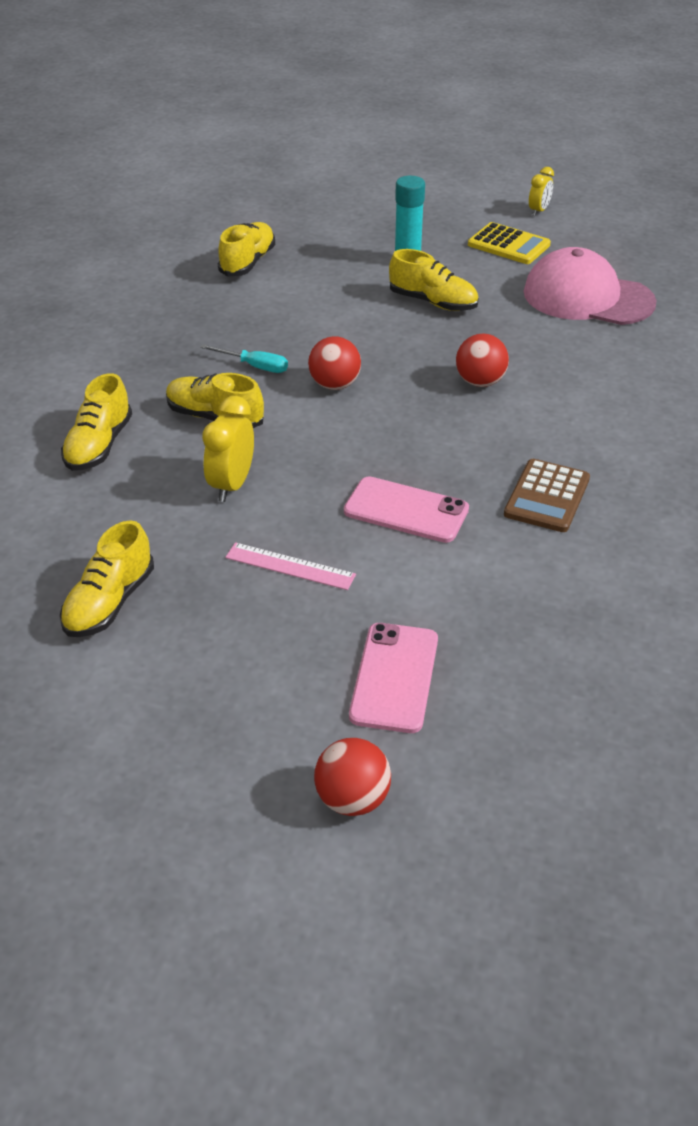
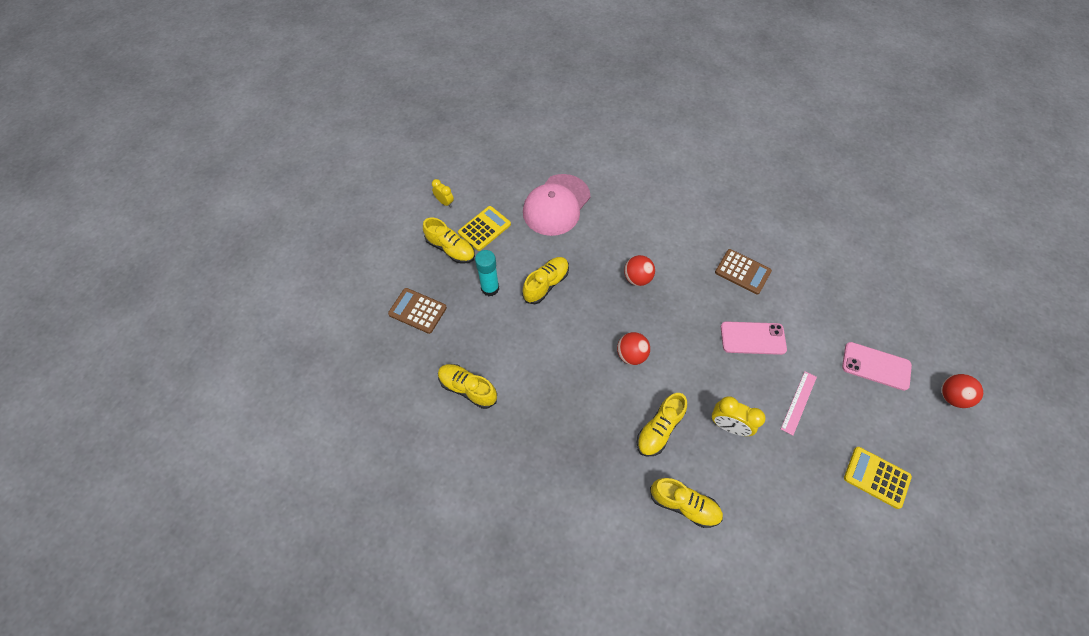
camera: 80 degrees left, 20 degrees up
yellow shoe [60,520,154,637] -> yellow shoe moved to [423,218,475,264]
turquoise screwdriver [200,344,288,373] -> none
pink phone [344,476,469,543] -> pink phone turned 60 degrees clockwise [721,321,787,355]
none -> brown calculator [388,288,447,334]
none -> yellow calculator [844,447,912,509]

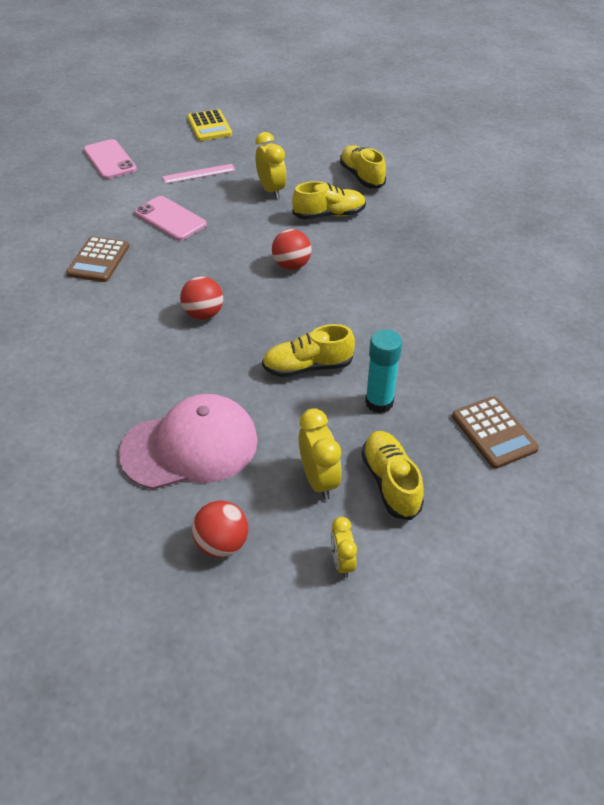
camera: 140 degrees left, 15 degrees down
yellow shoe [438,364,497,409] -> none
yellow calculator [458,206,511,251] -> yellow clock [299,408,342,500]
brown calculator [715,249,772,295] -> brown calculator turned 150 degrees counterclockwise [66,236,129,282]
red ball [941,374,983,408] -> red ball moved to [192,501,248,558]

